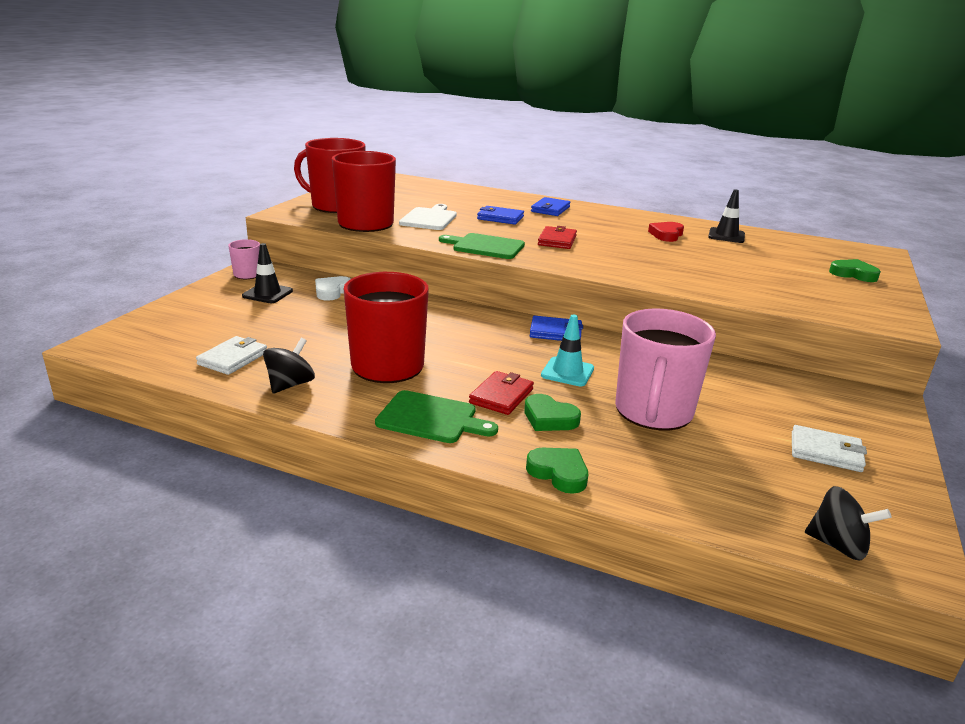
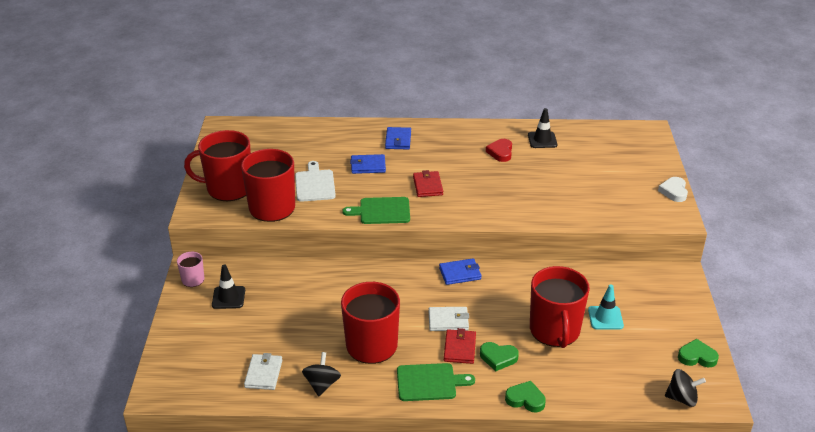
camera: 20 degrees left, 10 degrees up
white heart [315,276,351,301] -> white heart moved to [658,177,688,202]
turquoise traffic cone [541,315,594,386] -> turquoise traffic cone moved to [588,284,624,329]
pink mug [615,308,716,430] -> red mug [530,266,590,348]
white wallet [792,425,867,472] -> white wallet moved to [429,307,469,331]
green heart [829,259,881,282] -> green heart moved to [678,339,719,367]

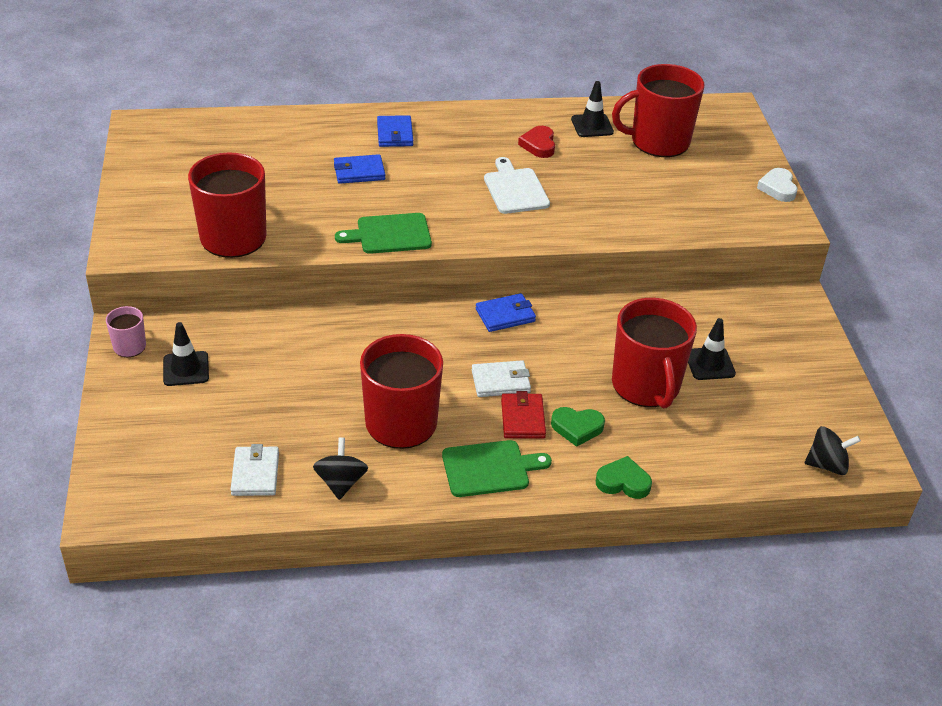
camera: 10 degrees left, 5 degrees up
red mug [184,130,251,201] -> red mug moved to [612,64,704,157]
white cutting board [295,161,336,202] -> white cutting board moved to [484,157,550,214]
red wallet [413,170,443,197] -> none
turquoise traffic cone [588,284,624,329] -> black traffic cone [688,318,736,380]
green heart [678,339,719,367] -> none

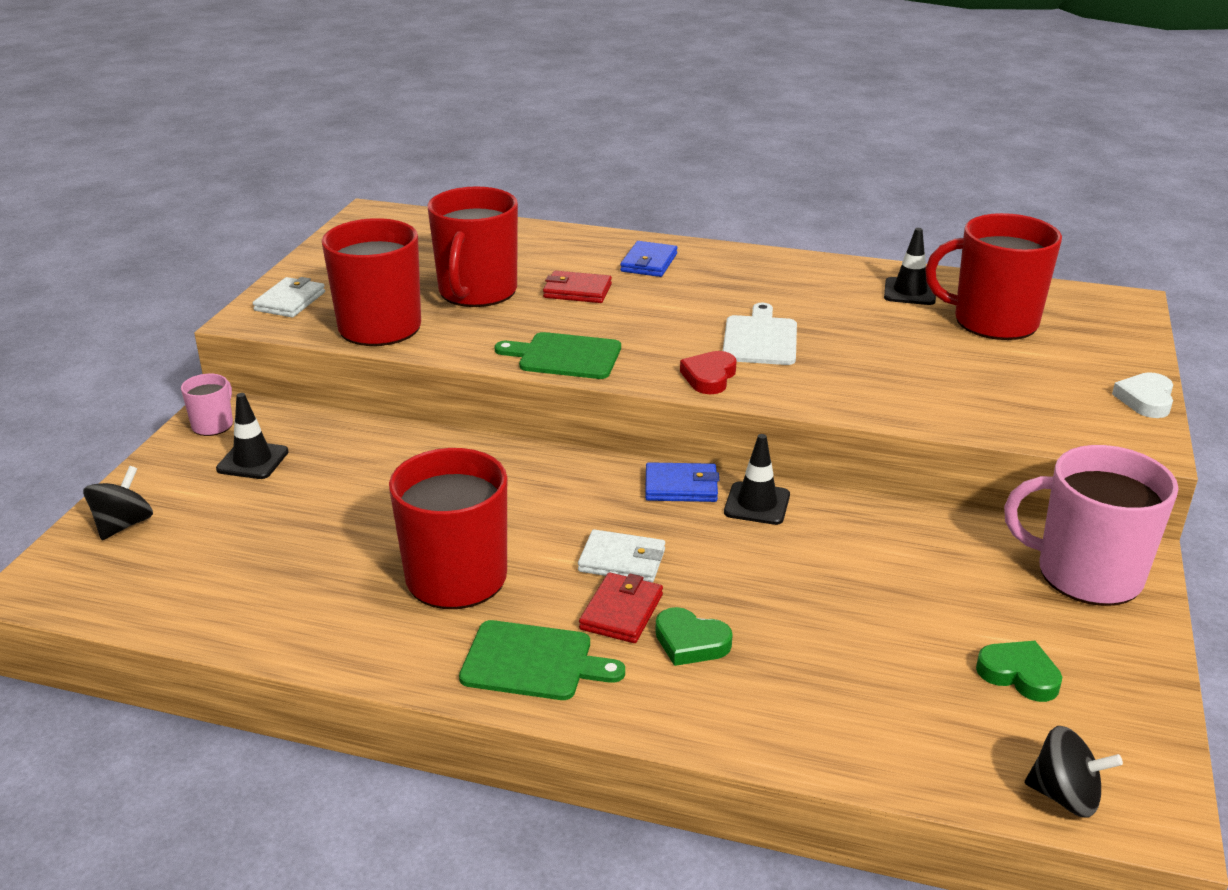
camera: 25 degrees right, 10 degrees down
white wallet [230,444,279,496] -> white wallet moved to [253,277,325,318]
black spinning top [313,437,368,500] -> black spinning top moved to [83,466,153,540]
blue wallet [334,154,386,184] -> red wallet [543,271,612,303]
red heart [518,126,555,158] -> red heart moved to [680,351,737,394]
green heart [596,456,652,499] -> green heart moved to [976,641,1062,702]
red mug [612,298,697,408] -> red mug moved to [428,186,518,307]
black traffic cone [688,318,736,380] -> black traffic cone moved to [724,434,790,525]
none -> pink mug [1004,445,1179,606]

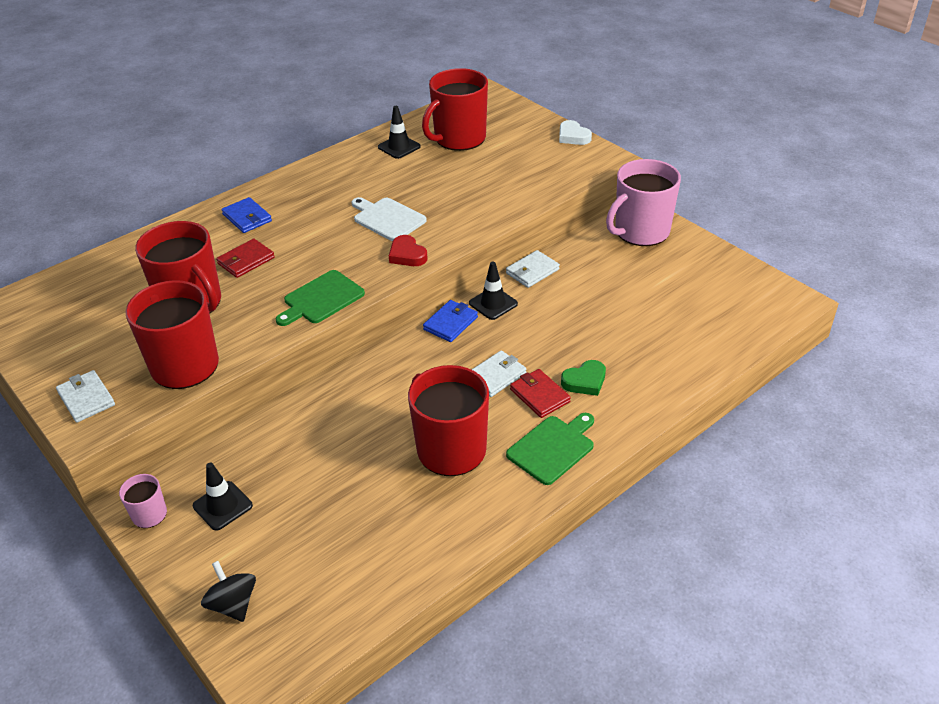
camera: 55 degrees left, 10 degrees up
green heart [976,641,1062,702] -> none
black spinning top [1025,726,1123,818] -> none
none -> white wallet [506,250,560,288]

